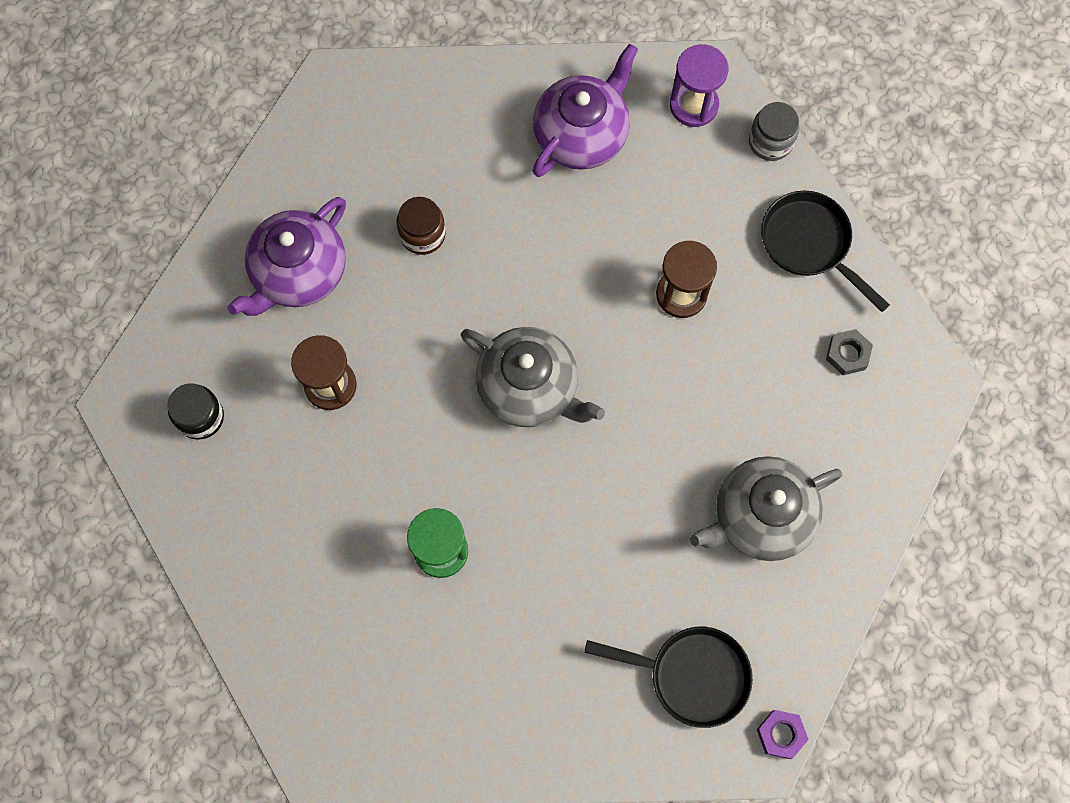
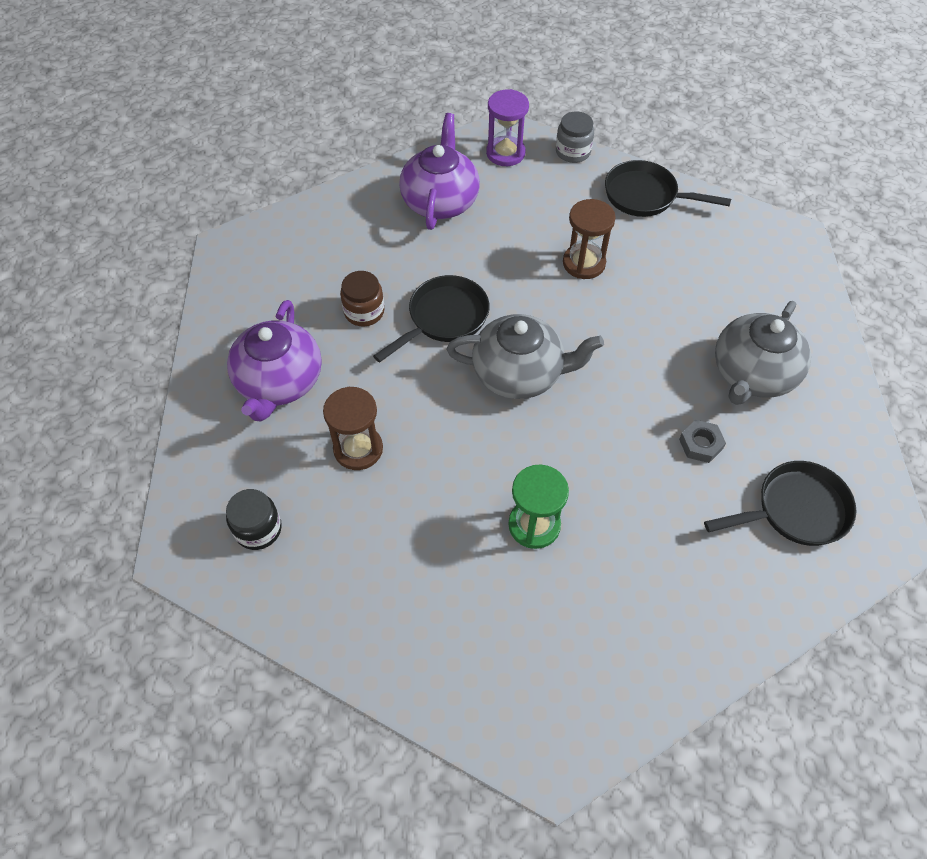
camera: 30 degrees left, 15 degrees down
purple nut [757,710,809,759] -> none
grey nut [826,329,873,375] -> grey nut moved to [679,420,726,463]
none -> black pan [373,275,490,363]

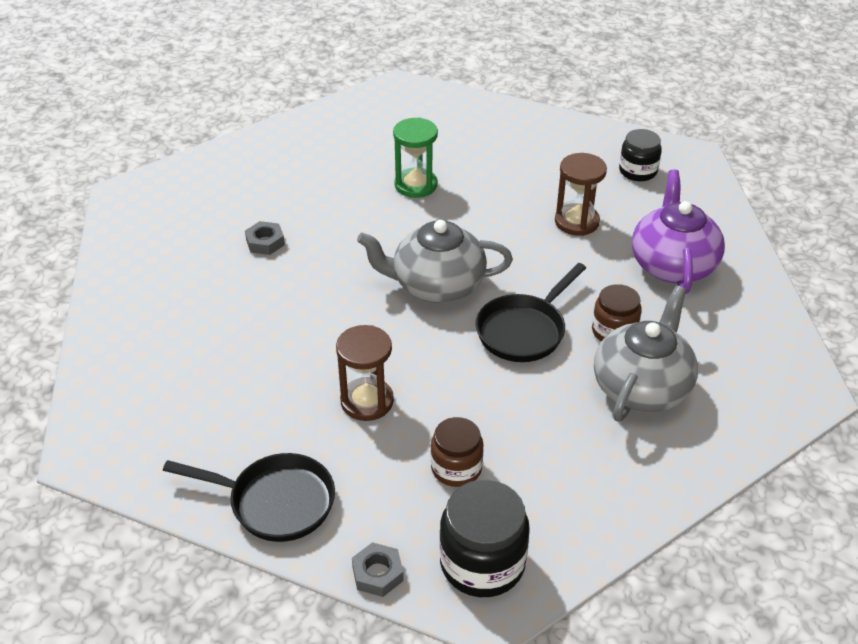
camera: 175 degrees right, 15 degrees down
purple teapot [399,113,480,230] -> none
purple hourglass [486,89,529,166] -> black jar [439,480,530,597]
grey jar [556,111,594,163] -> grey nut [352,542,404,597]
black pan [704,461,857,546] -> none
grey teapot [715,301,811,405] -> grey teapot moved to [594,285,698,422]
none -> brown jar [431,417,483,487]

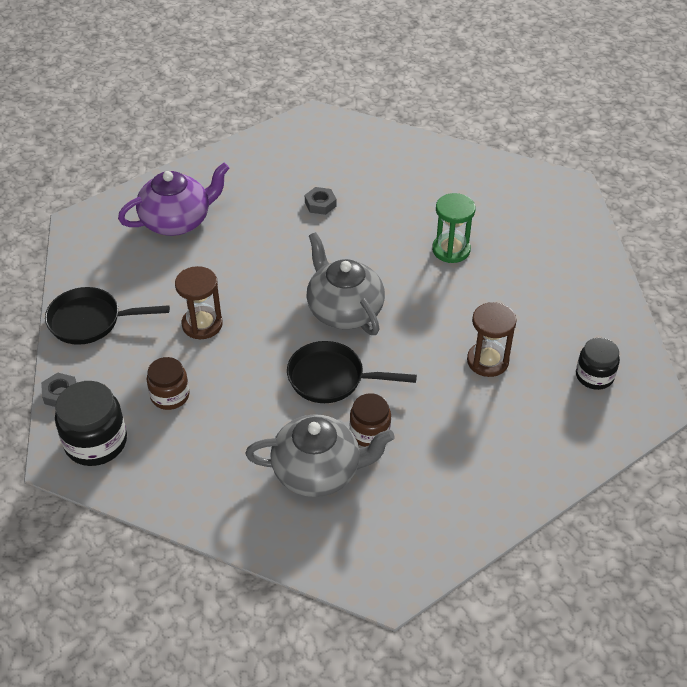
camera: 60 degrees right, 5 degrees up
black pan [163,453,335,542] -> black pan turned 105 degrees clockwise [45,287,170,345]
purple teapot [632,170,725,294] -> purple teapot moved to [118,163,229,236]

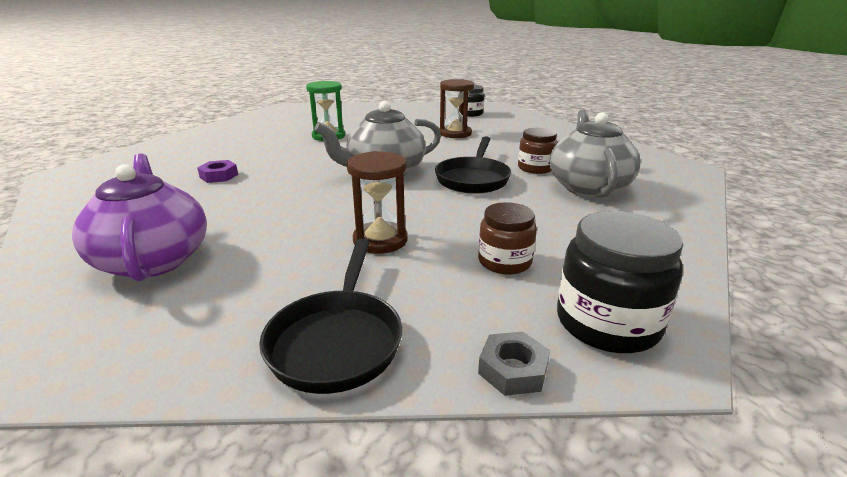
camera: 85 degrees left, 20 degrees down
grey nut [305,187,336,215] -> purple nut [197,160,238,183]

